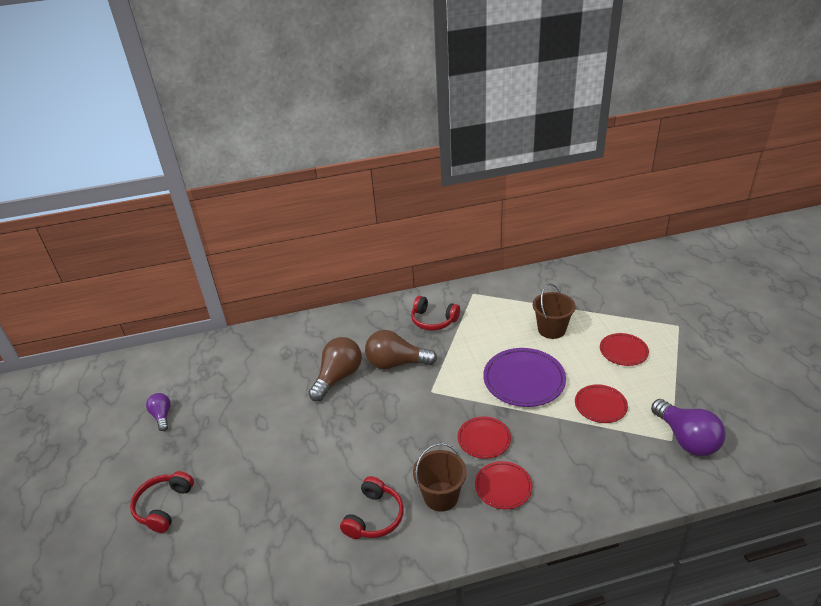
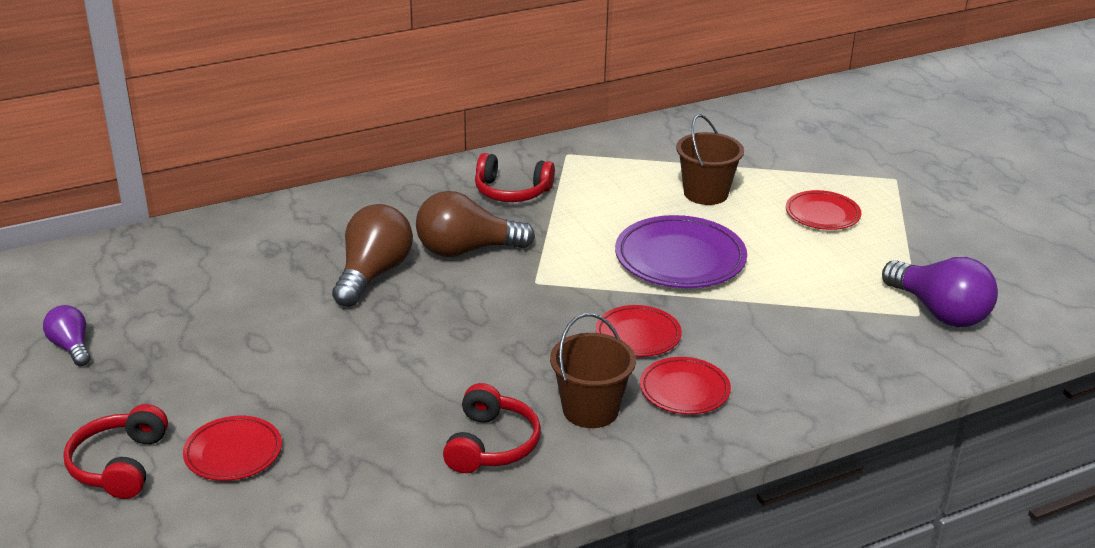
camera: 15 degrees left, 5 degrees down
red plate [575,384,628,423] -> red plate moved to [183,416,282,481]

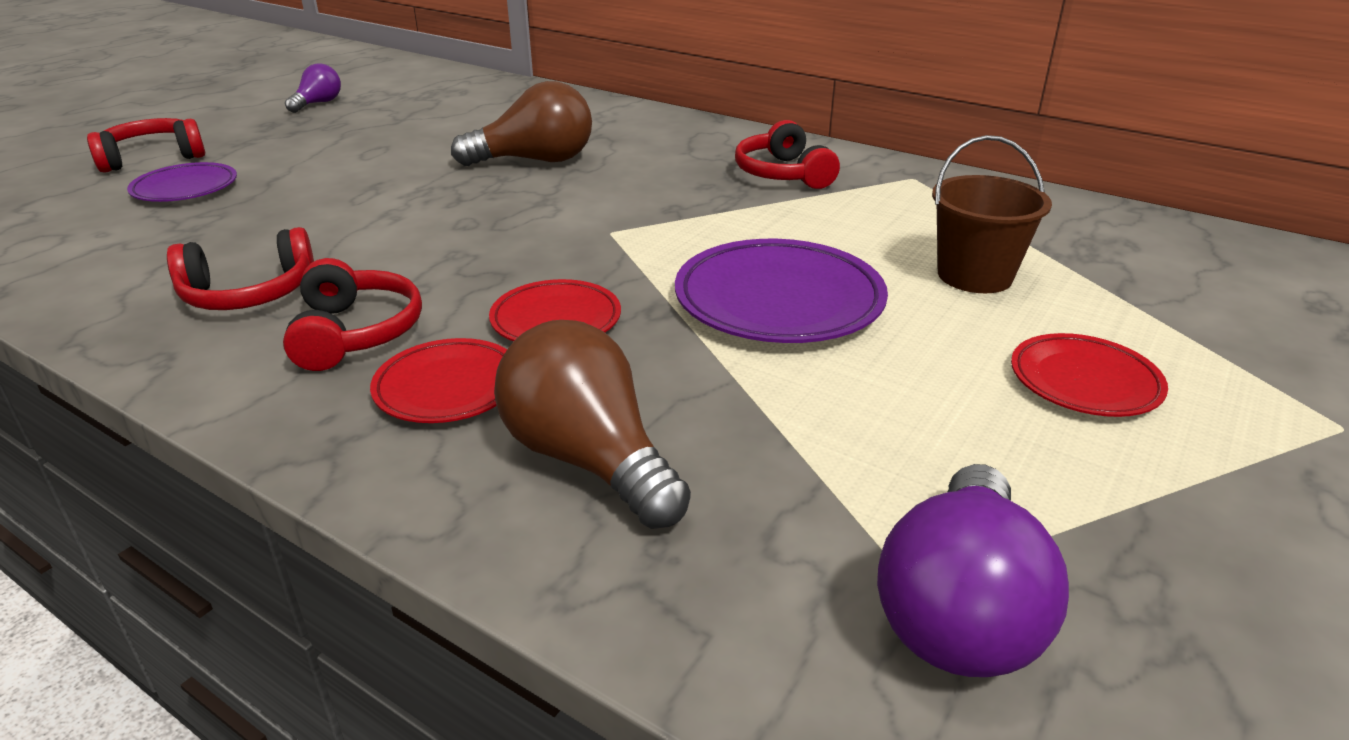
camera: 60 degrees right, 0 degrees up
red plate [183,416,282,481] -> purple plate [127,162,237,202]
brown light bulb [416,191,535,257] -> brown light bulb moved to [494,320,691,529]
brown bucket [550,313,636,428] -> red headphones [283,258,422,371]

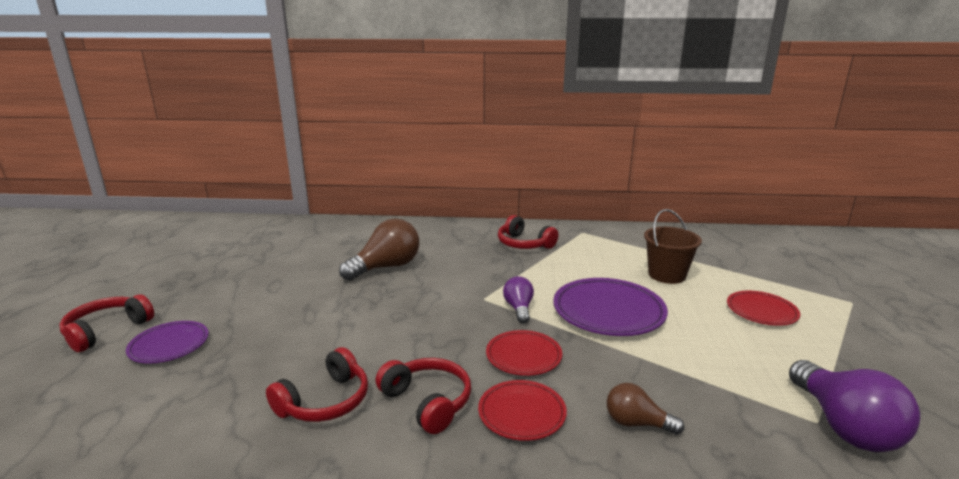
camera: 30 degrees left, 10 degrees down
purple light bulb [285,63,341,113] -> purple light bulb moved to [503,276,534,323]
brown light bulb [494,320,691,529] -> brown light bulb [607,383,684,435], size x0.56

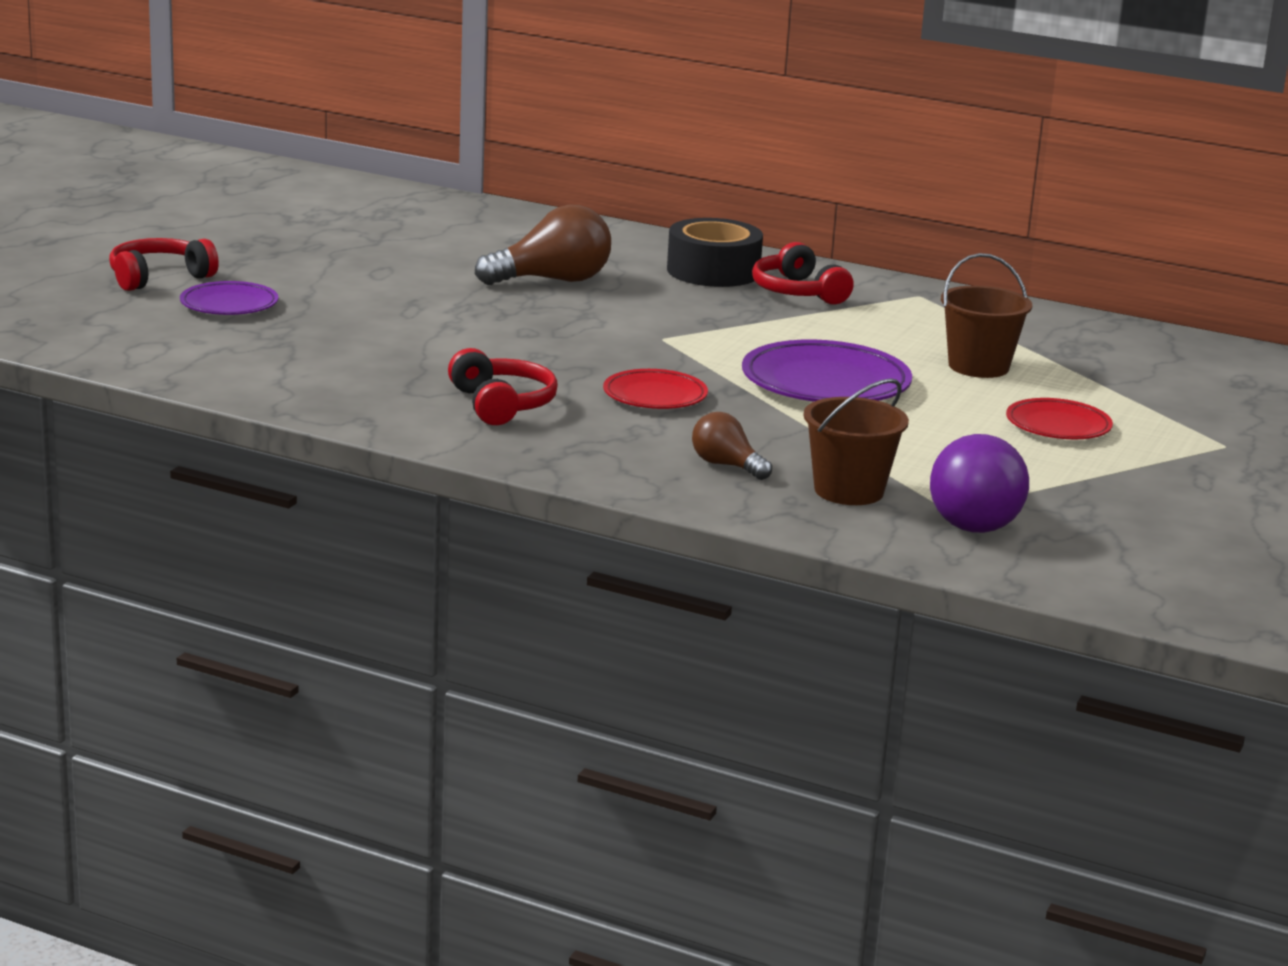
camera: 20 degrees right, 0 degrees up
red headphones [266,347,368,422] -> none
red plate [478,380,567,441] -> none
purple light bulb [503,276,534,323] -> none
none -> black tape [667,218,763,287]
none -> brown bucket [803,378,909,505]

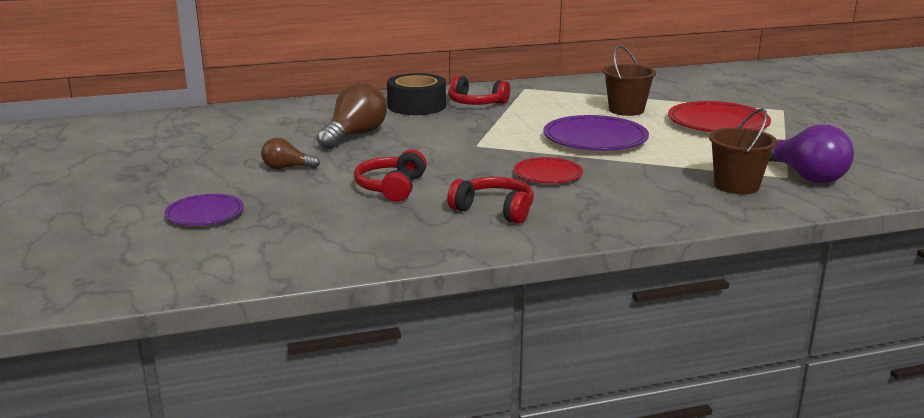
camera: 40 degrees left, 0 degrees up
red headphones [109,238,219,291] -> red headphones moved to [354,150,427,202]
brown light bulb [692,412,772,480] -> brown light bulb moved to [261,138,320,169]
red plate [1006,398,1113,439] -> red plate [668,101,771,132], size x1.66

